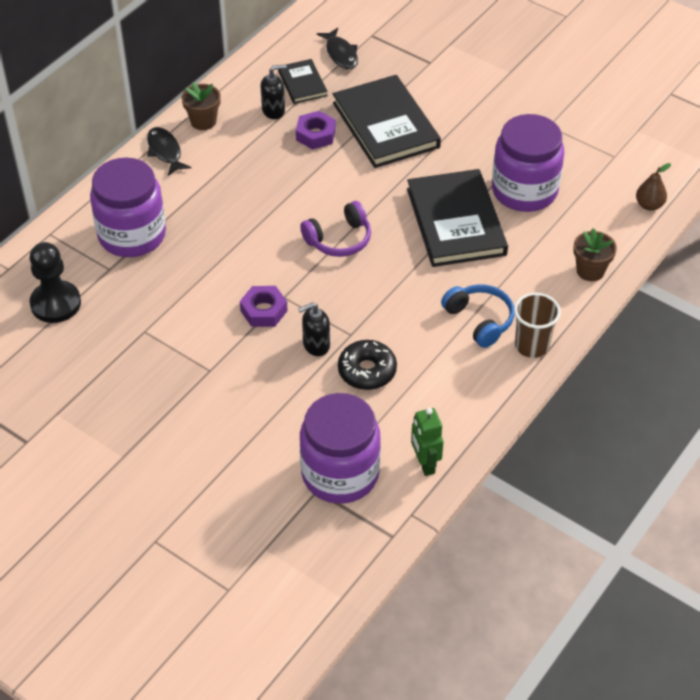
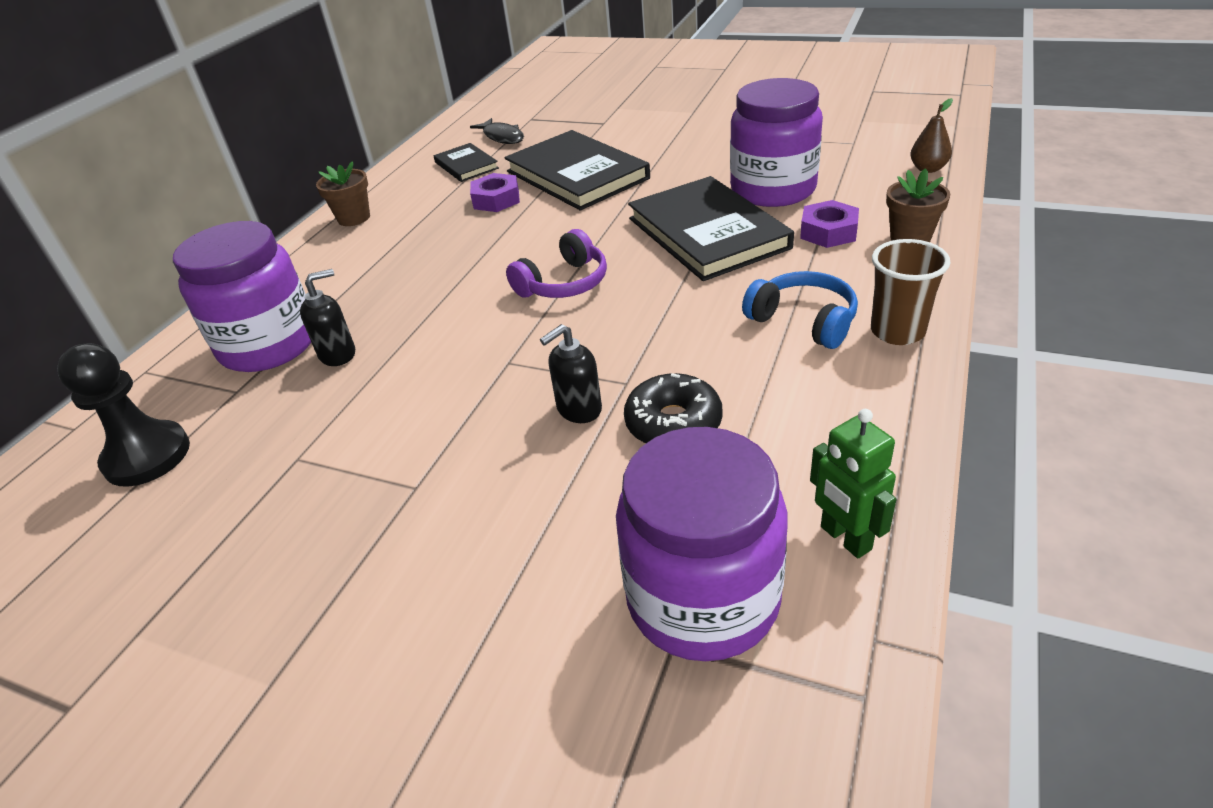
camera: 10 degrees left, 10 degrees down
black fish [147,127,191,176] -> none
purple nut [240,286,288,327] -> purple nut moved to [800,200,859,248]
black soap dispenser [261,64,287,119] -> black soap dispenser moved to [300,269,355,366]

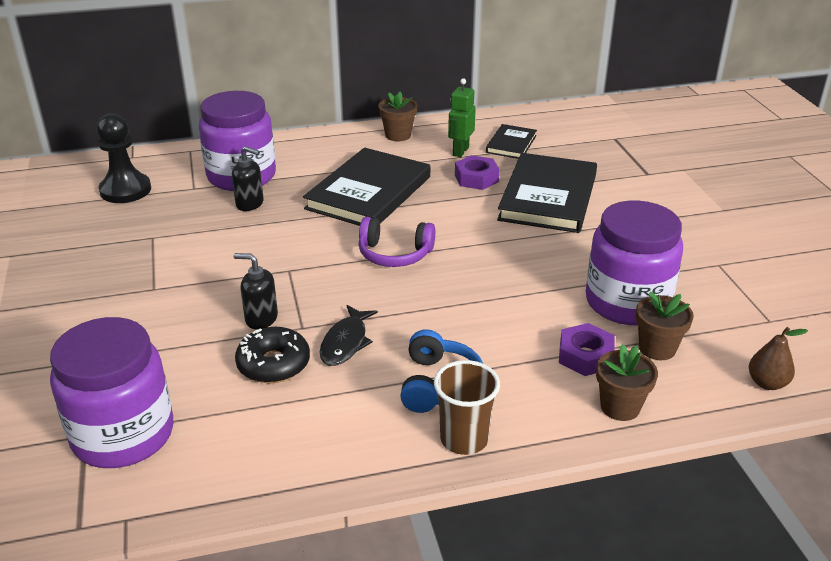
camera: 50 degrees right, 5 degrees down
black fish [470,118,524,144] -> black fish moved to [320,305,378,366]
black book [628,176,794,281] -> black book moved to [303,148,430,226]
green robot [810,409,897,558] -> green robot moved to [448,78,476,157]
none -> brown flower pot [636,292,694,360]

